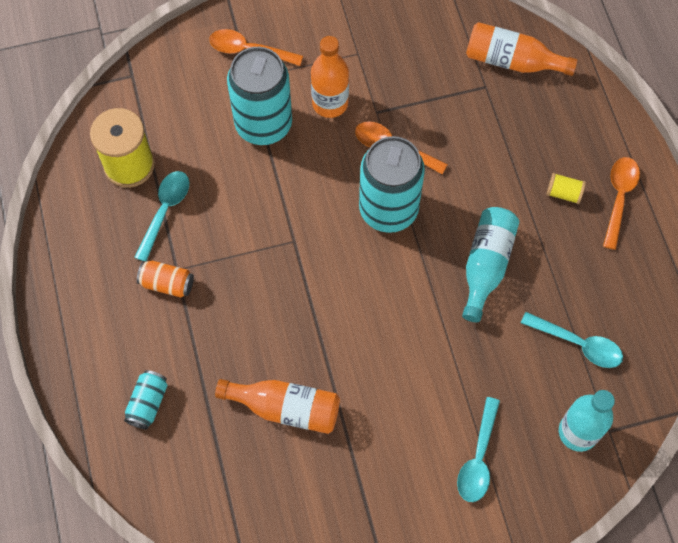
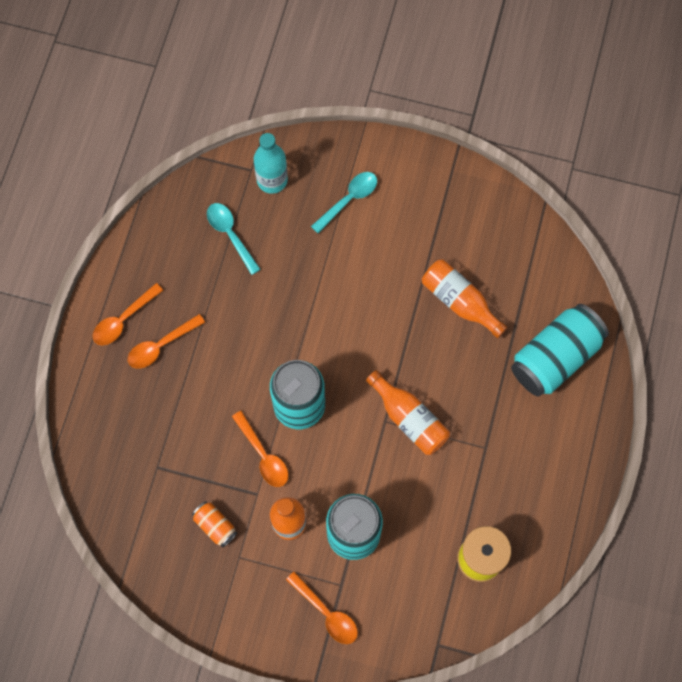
camera: 150 degrees left, 5 degrees up
turquoise can [124,370,168,430] -> turquoise can [511,304,609,397], size x2.16
turquoise spoon [134,171,189,262] -> none
orange can [137,261,194,298] -> orange can moved to [192,501,237,548]
turquoise bottle [462,207,519,322] -> none
orange bottle [466,22,578,76] -> orange bottle moved to [366,370,450,455]
yellow spool [546,173,586,204] -> orange spoon [128,314,205,369]

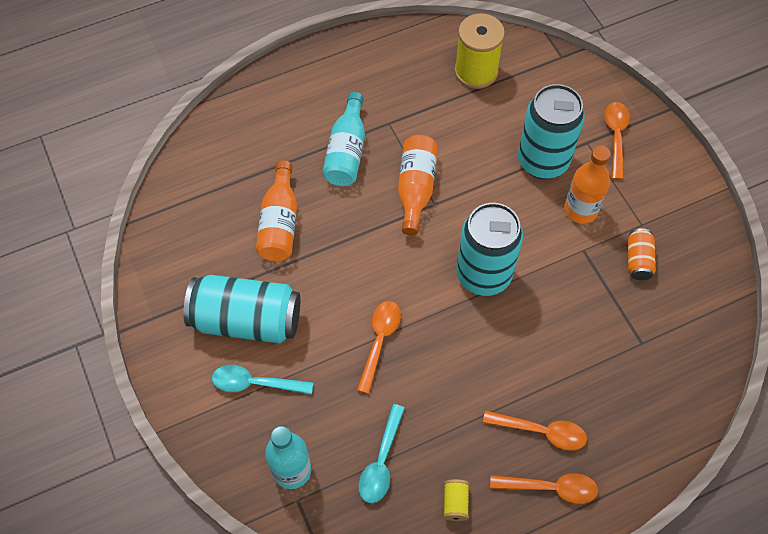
camera: 130 degrees left, 10 degrees down
orange spoon [232,411,288,487] -> orange spoon moved to [357,301,401,394]
turquoise can [511,304,609,397] -> turquoise can moved to [183,275,300,343]
none -> turquoise bottle [322,92,365,186]
none -> yellow spool [443,479,469,521]

